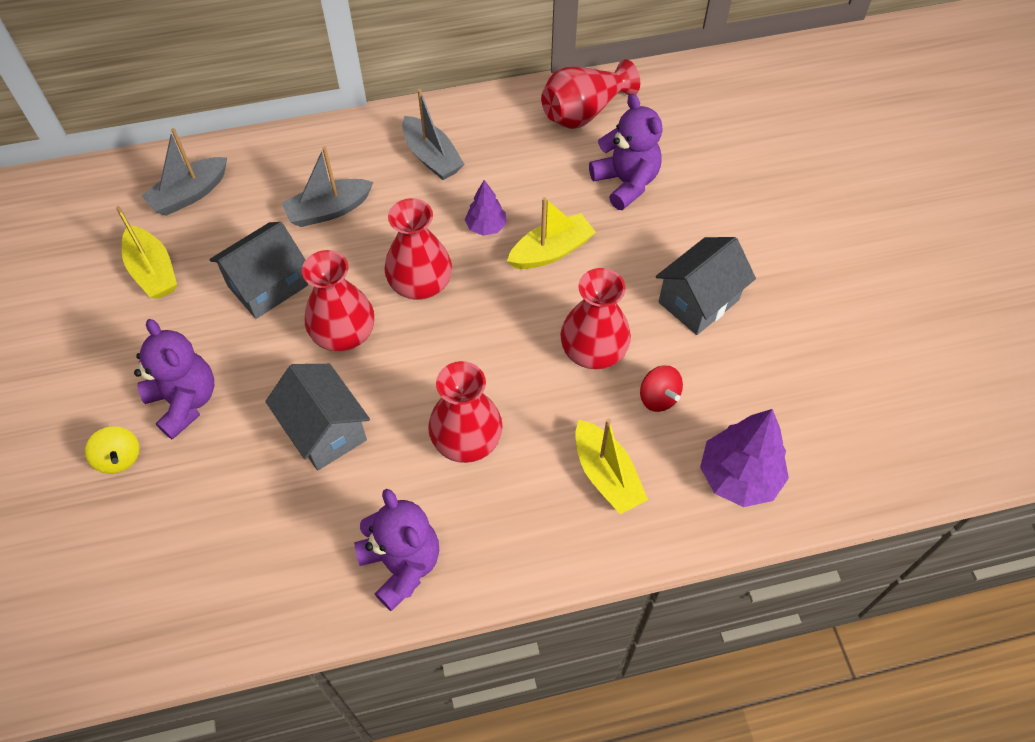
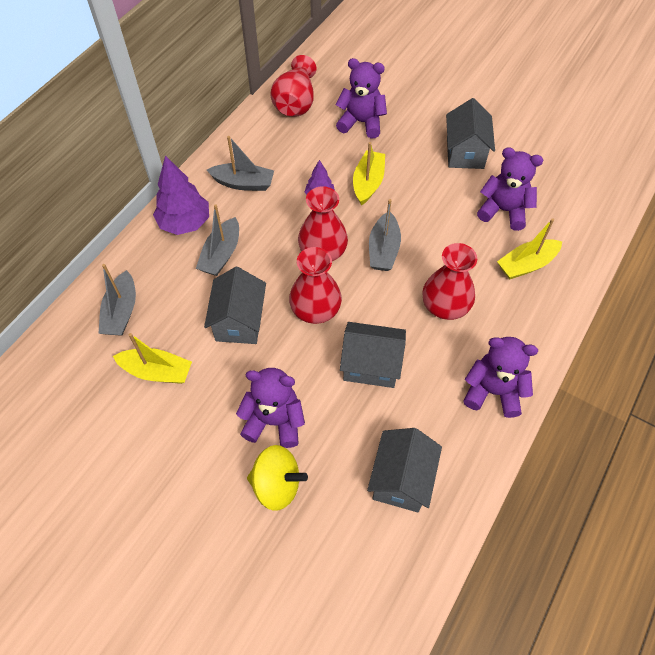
camera: 45 degrees left, 0 degrees up
yellow spinning top [85,426,139,474] -> yellow spinning top [247,445,308,511], size x1.54
red vase [560,268,631,369] -> none
yellow boat [576,418,648,514] -> yellow boat turned 135 degrees clockwise [497,218,562,279]
red spinning top [640,366,683,412] -> purple teddy bear [477,147,543,231]
purple tree [700,409,789,507] -> purple tree moved to [153,155,209,235]
none -> grey house [367,428,442,512]
none -> grey boat [369,199,401,271]

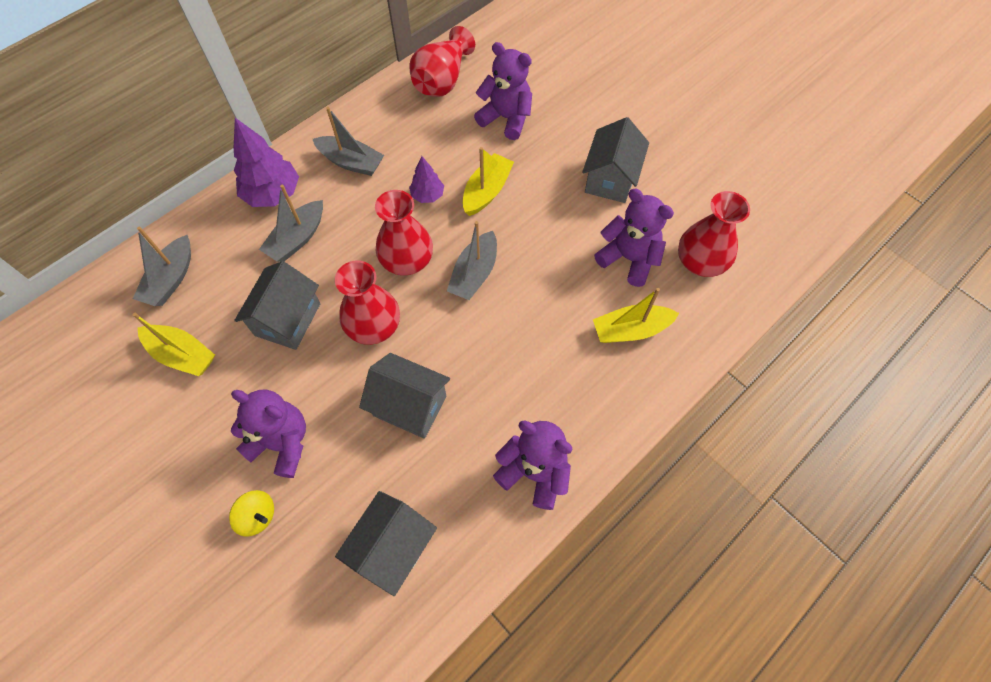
camera: 15 degrees right, 5 degrees up
yellow spinning top [247,445,308,511] -> yellow spinning top [229,490,274,537], size x0.65
red vase [422,243,477,320] -> red vase moved to [678,191,750,277]

